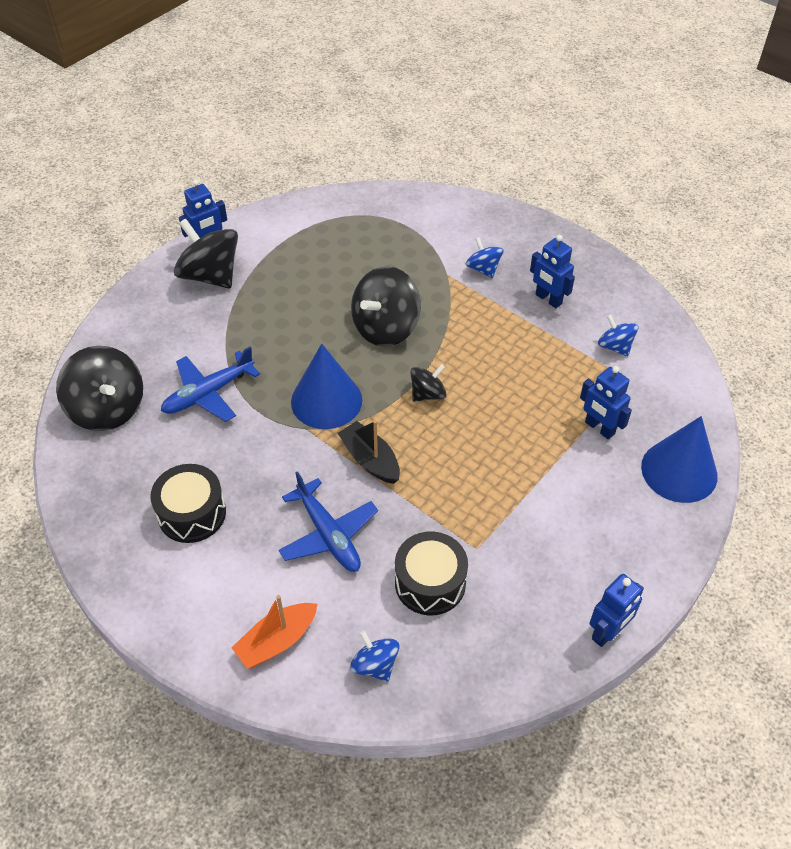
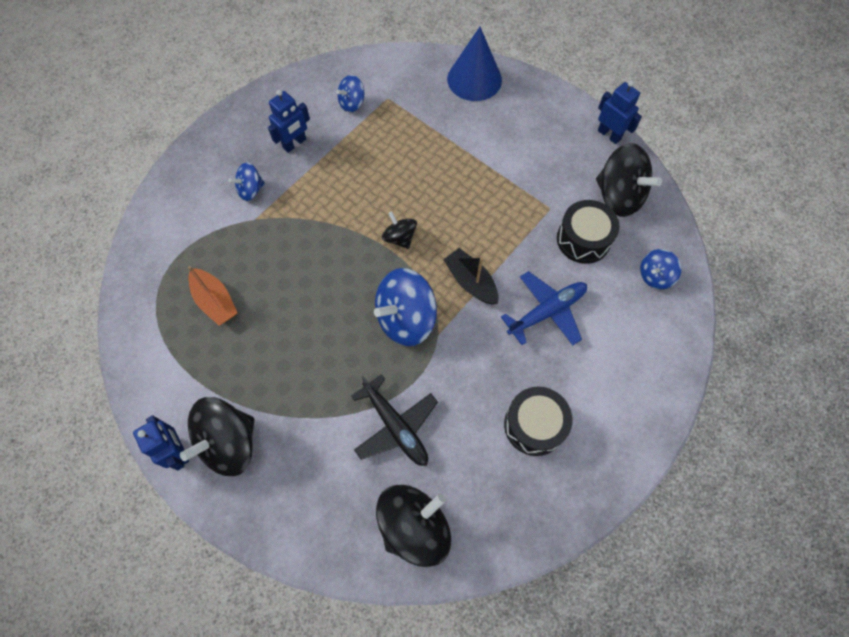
camera: 90 degrees left, 15 degrees up
blue plane [161,346,260,422] -> black plane [351,374,438,466]
orange boat [232,595,317,669] -> orange boat moved to [188,266,237,325]
blue cone [291,344,362,429] -> blue spinning top [374,268,437,346]
black boat [338,420,400,484] -> black boat turned 90 degrees clockwise [443,248,498,304]
black spinning top [351,266,421,347] -> black spinning top moved to [596,143,662,217]
blue robot [580,366,632,439] -> none

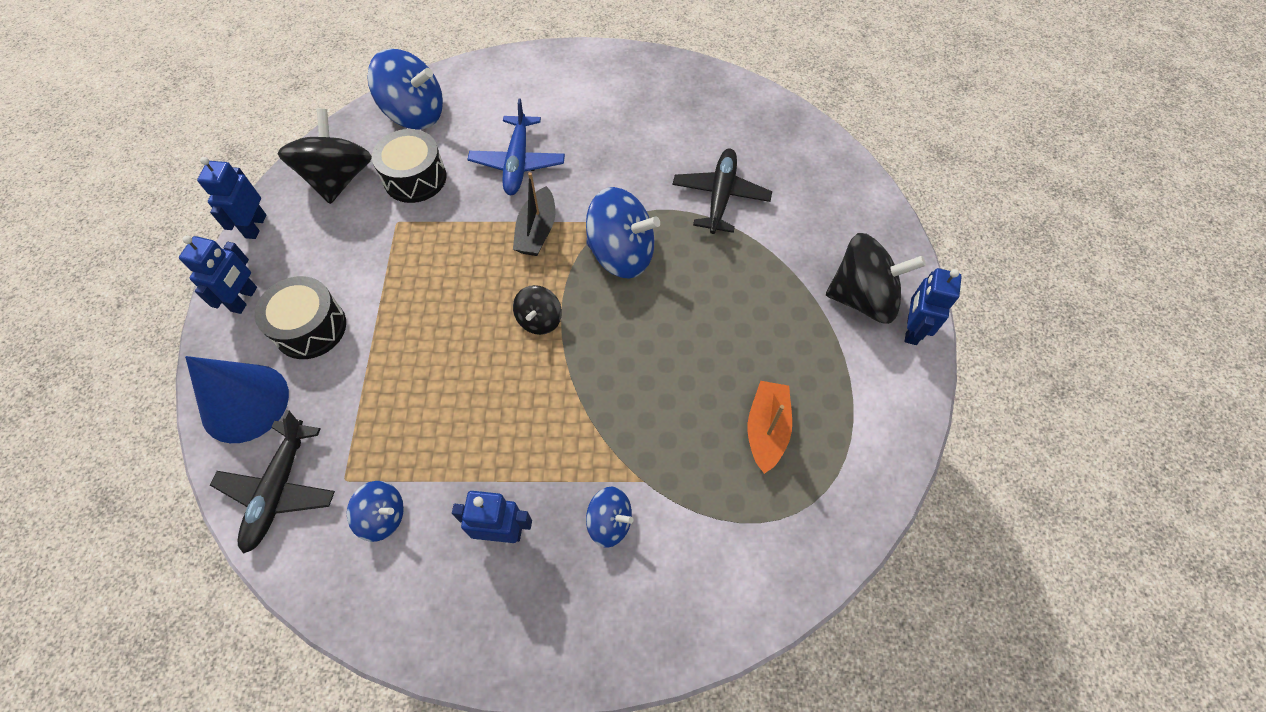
camera: 130 degrees left, 5 degrees down
black spinning top [376,485,451,567] -> none
blue plane [501,271,587,345] -> blue plane turned 105 degrees counterclockwise [467,98,565,195]
black drum [504,387,572,456] -> black drum moved to [254,276,346,359]
blue spinning top [640,249,681,289] -> blue spinning top [367,49,443,129], size x1.85
none -> blue robot [179,236,257,314]
none -> black plane [210,410,335,554]

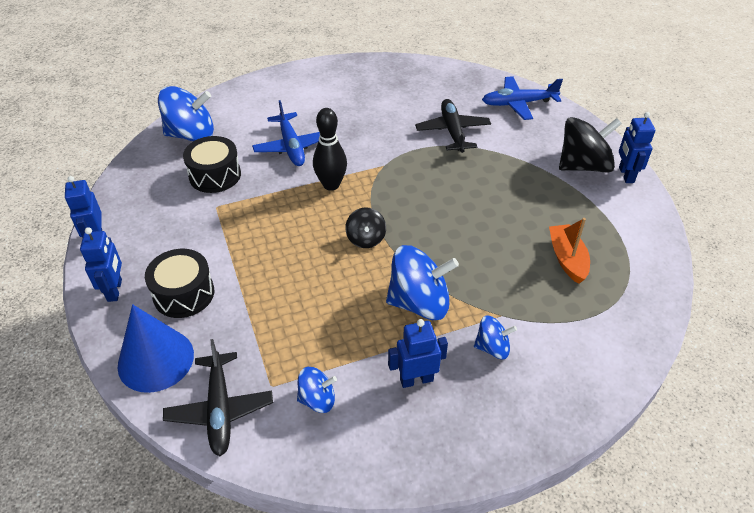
camera: 20 degrees left, 15 degrees down
black spinning top [277,109,372,204] -> none
black boat [513,172,556,256] -> black bowling pin [313,108,347,191]
blue spinning top [586,187,660,279] -> blue spinning top moved to [386,245,459,320]
none -> blue plane [482,76,563,120]

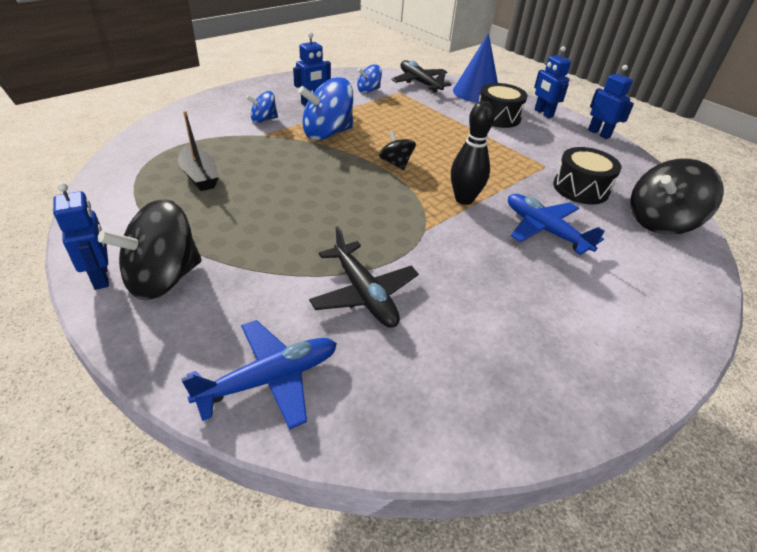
camera: 155 degrees right, 5 degrees down
blue spinning top [158,86,214,141] -> black spinning top [630,158,724,235]
orange boat [549,218,590,284] -> black boat [178,111,219,191]

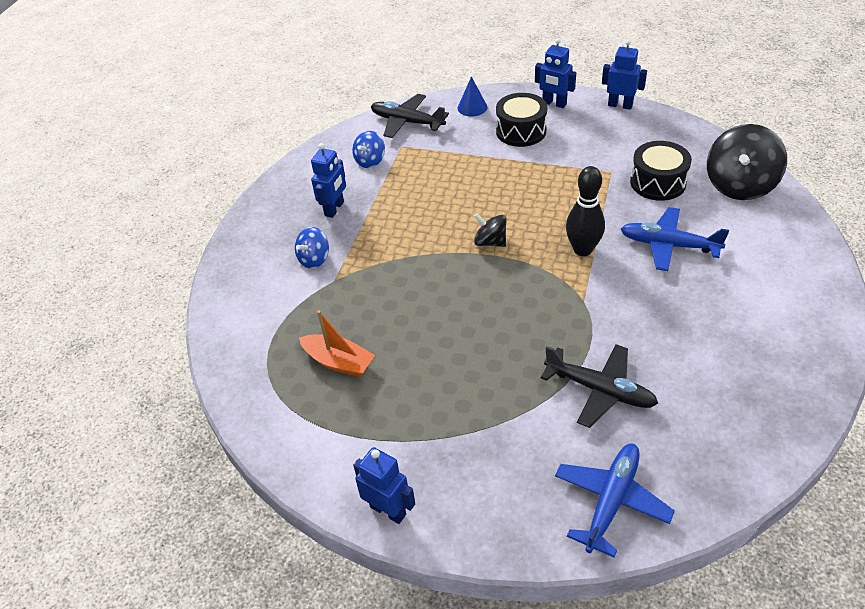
camera: 25 degrees left, 5 degrees up
black spinning top [98,199,202,300] -> none
black boat [178,111,219,191] -> orange boat [299,310,375,377]
blue spinning top [298,77,353,140] -> none
blue cone [453,33,498,103] -> blue cone [458,76,487,116], size x0.54

